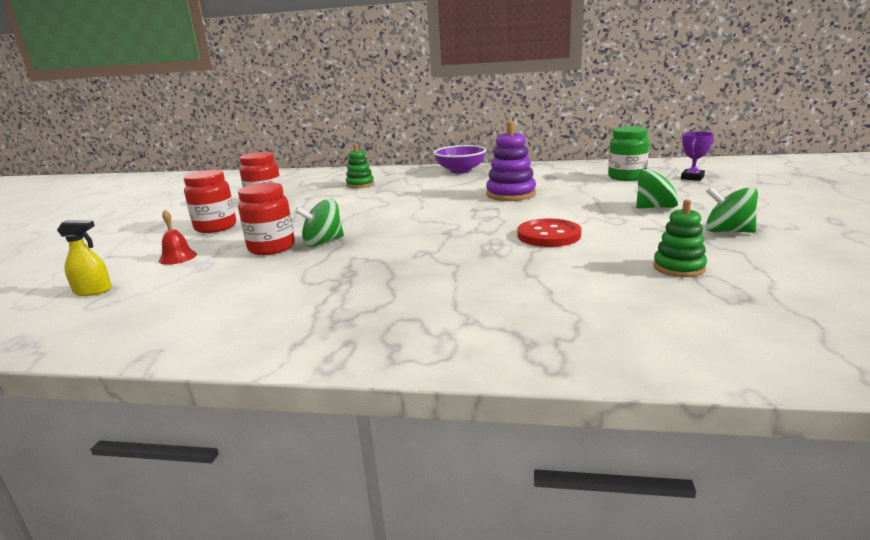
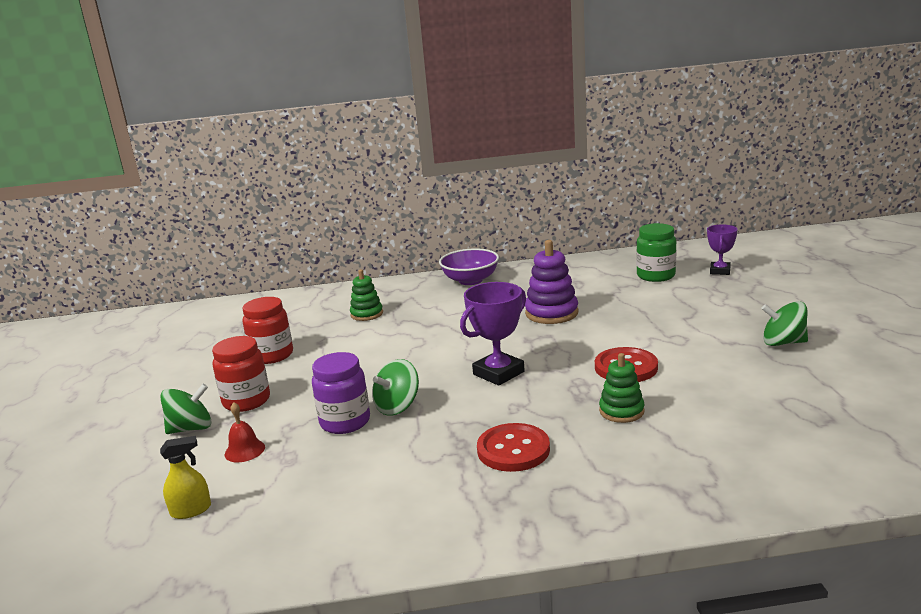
camera: 15 degrees left, 0 degrees up
red jar [238,182,295,255] -> purple jar [312,352,370,434]
green spinning top [636,168,680,209] -> green spinning top moved to [160,384,212,434]
green stacking toy [653,199,707,277] -> green stacking toy moved to [599,353,645,423]
none -> purple trophy [460,282,526,386]
none -> red button [477,423,550,472]

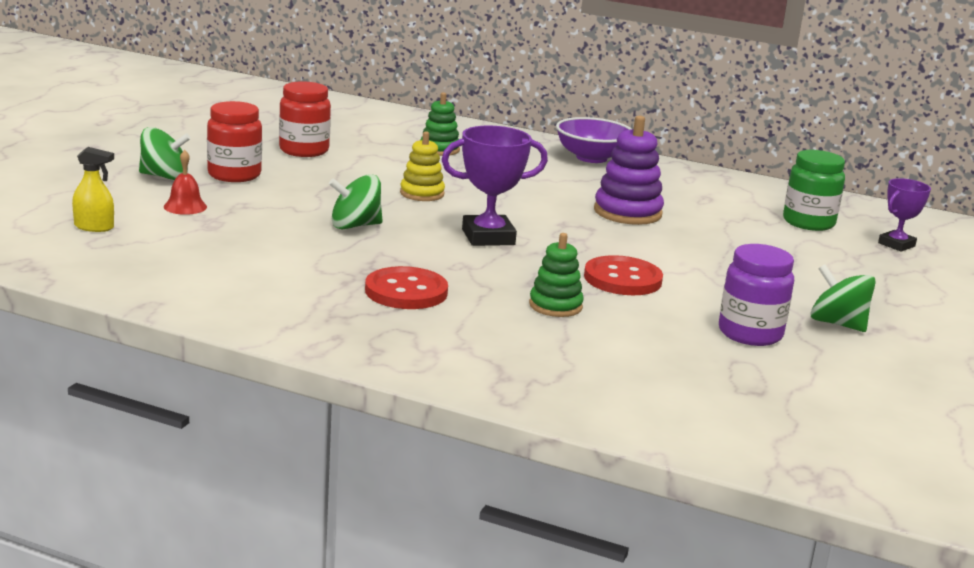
camera: 25 degrees right, 0 degrees up
purple jar [312,352,370,434] -> purple jar moved to [719,244,794,346]
none -> yellow stacking toy [400,131,445,201]

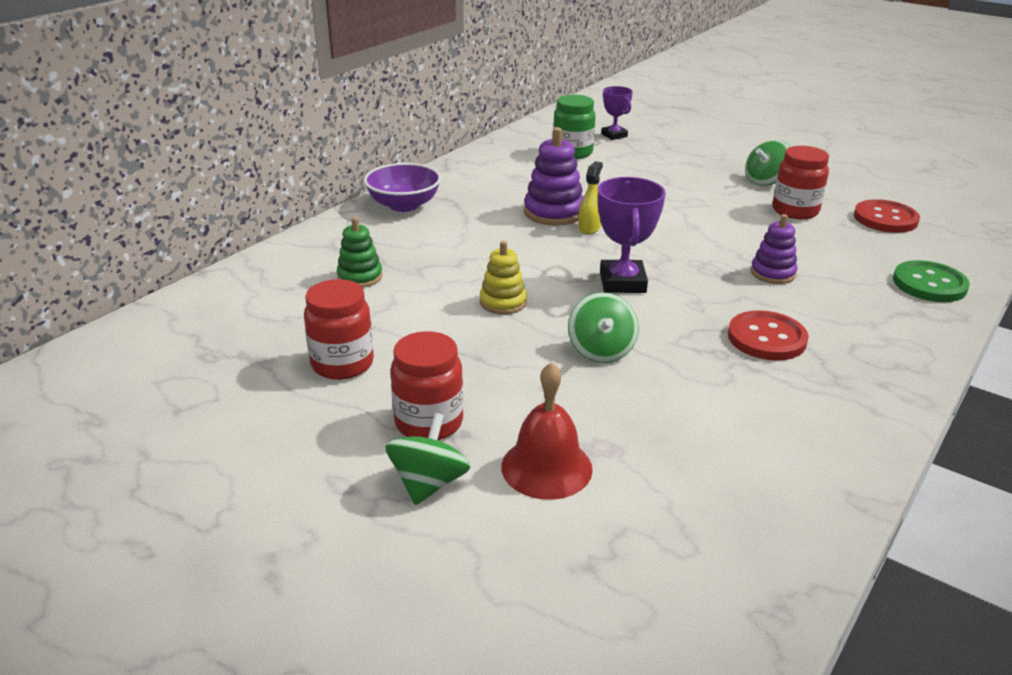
camera: 75 degrees left, 10 degrees up
yellow spray bottle [72,147,114,232] -> yellow spray bottle moved to [579,161,603,234]
red bell [164,150,207,215] -> red bell [501,362,593,500], size x1.67
green stacking toy [529,233,584,317] -> purple stacking toy [751,214,798,284]
red button [584,255,663,295] -> red button moved to [854,199,920,233]
purple jar [719,244,794,346] -> red jar [772,146,829,219]
none -> green button [893,260,970,302]

